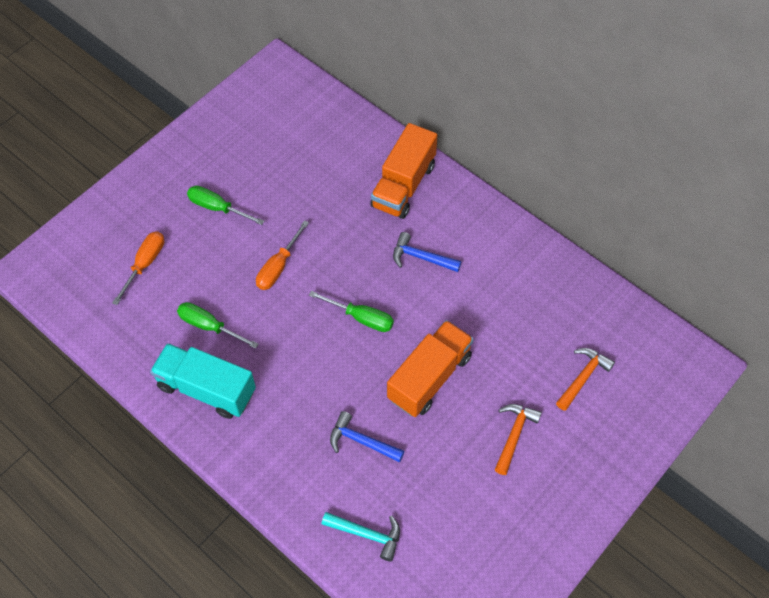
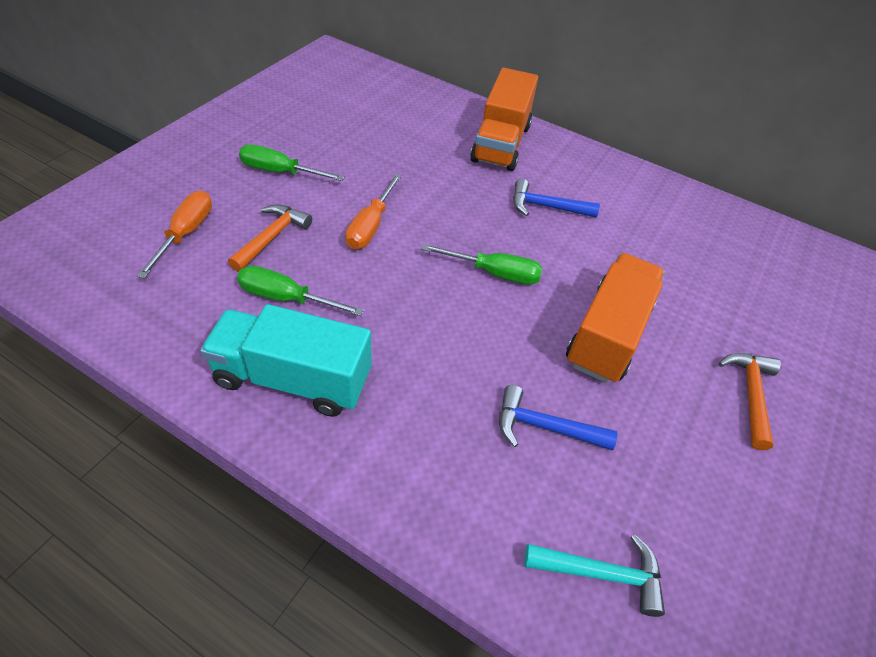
camera: 15 degrees left, 10 degrees down
orange hammer [556,348,615,411] -> orange hammer moved to [228,204,312,272]

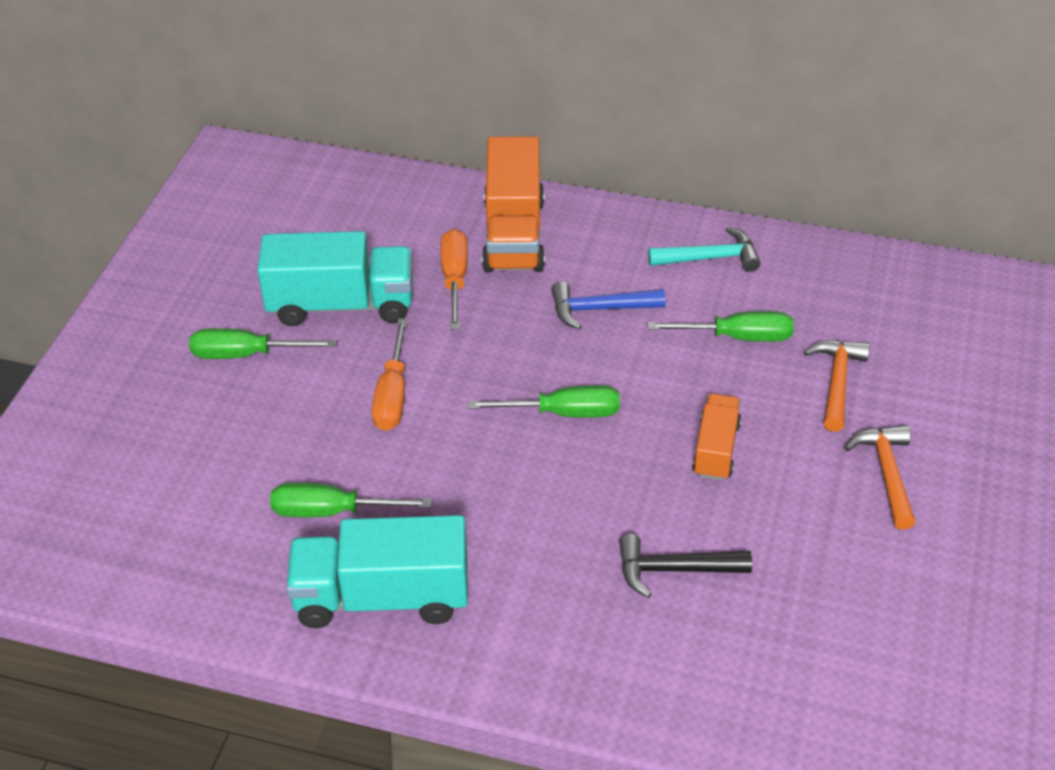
camera: 10 degrees left, 5 degrees down
orange screwdriver [137,191,212,279] -> orange screwdriver moved to [440,229,468,330]
orange hammer [228,204,312,272] -> orange hammer moved to [804,340,870,432]
blue hammer [499,385,618,450] -> black hammer [619,534,752,598]
turquoise hammer [524,534,665,617] -> turquoise hammer moved to [648,227,761,272]
orange truck [566,253,665,383] -> orange truck [692,394,741,480], size x0.57
none -> turquoise truck [257,231,413,326]
none -> green screwdriver [648,311,794,342]

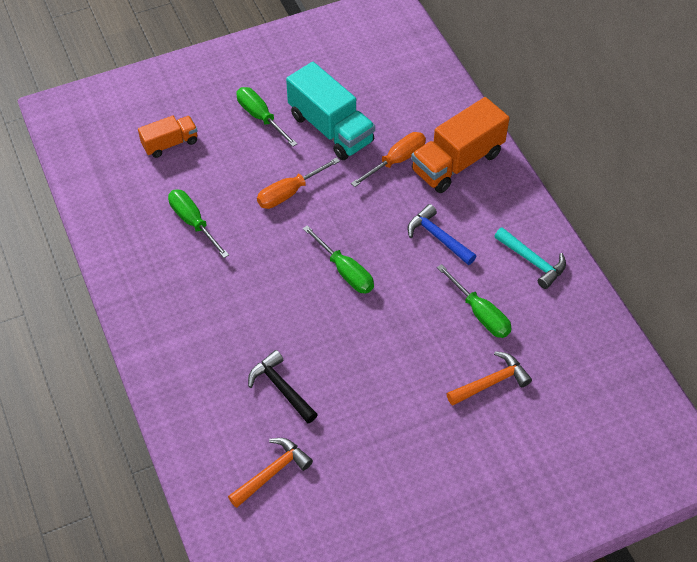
camera: 50 degrees right, 10 degrees up
turquoise truck [286,515,468,628] -> none
orange truck [692,394,741,480] -> orange truck moved to [138,115,198,158]
orange hammer [845,425,916,530] -> orange hammer moved to [228,438,313,508]

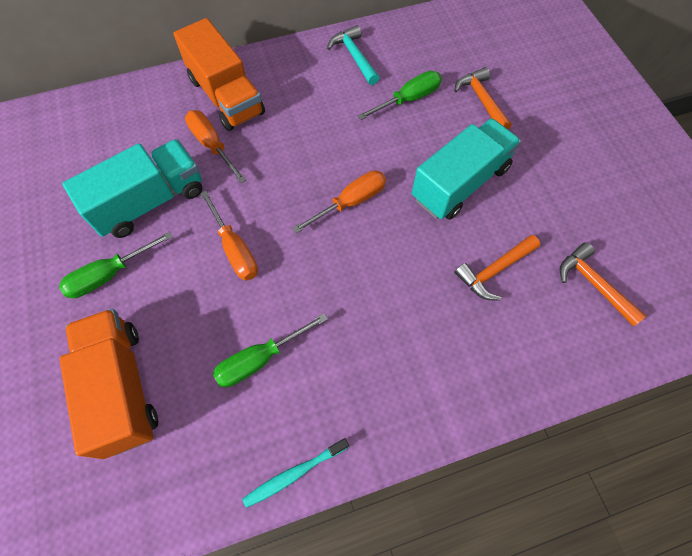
camera: 85 degrees left, 10 degrees up
orange truck [138,115,198,158] -> orange truck [60,309,158,459], size x1.76
black hammer [248,350,318,423] -> orange hammer [454,235,540,300]
green screwdriver [303,225,374,293] -> orange screwdriver [292,170,386,234]
blue hammer [407,204,476,265] -> none
turquoise hammer [494,227,566,289] -> turquoise hammer turned 75 degrees counterclockwise [327,25,379,85]
none -> turquoise toothbrush [242,438,349,508]
none -> turquoise truck [412,118,521,220]

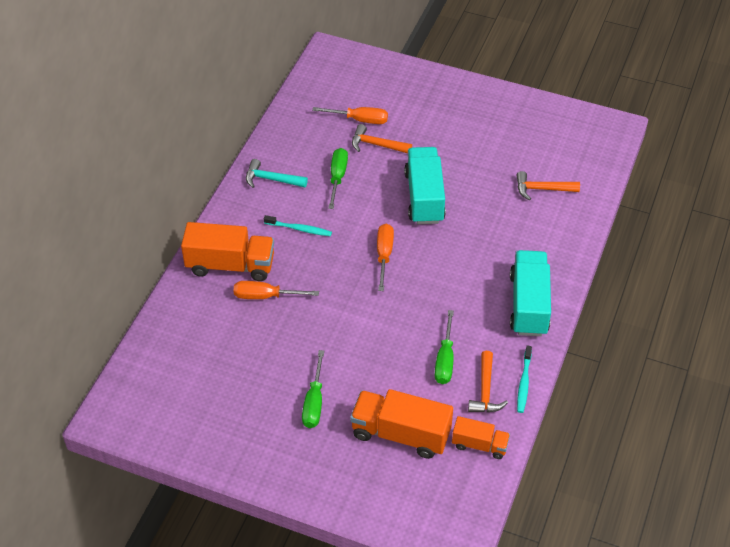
camera: 50 degrees left, 15 degrees down
turquoise truck [62,139,202,238] -> turquoise truck moved to [510,250,551,336]
orange screwdriver [200,191,258,281] -> orange screwdriver moved to [312,107,388,124]
orange hammer [454,235,540,300] -> orange hammer moved to [468,351,508,412]
none -> turquoise toothbrush [264,215,332,236]
none -> orange truck [452,416,510,459]

